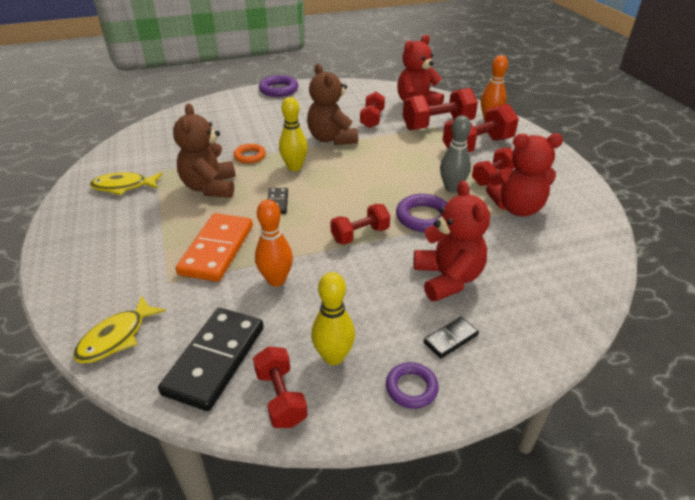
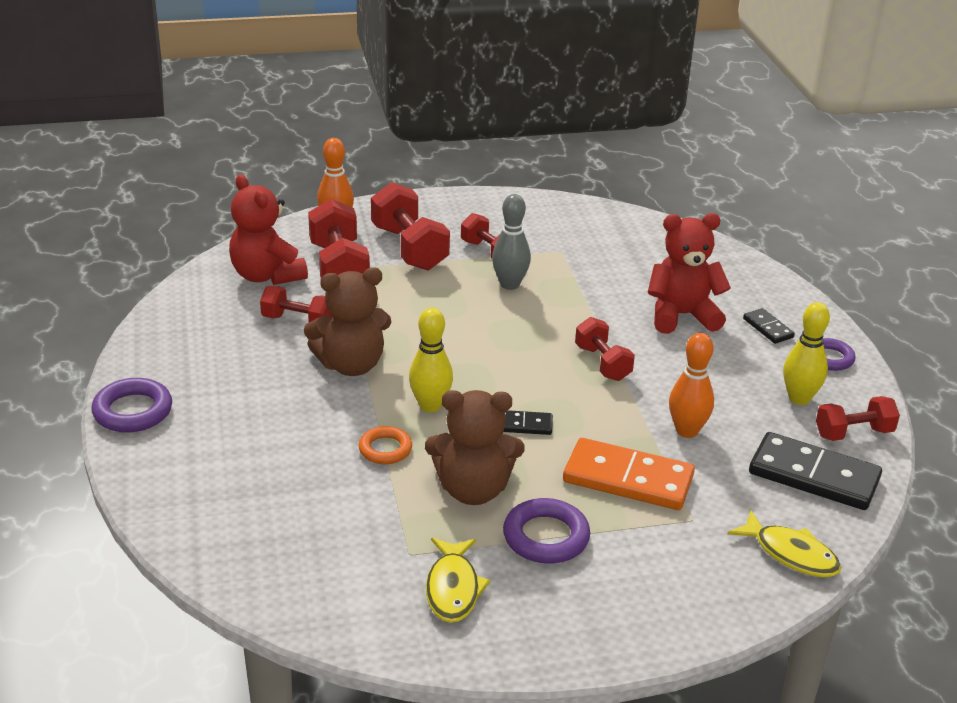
camera: 85 degrees left, 5 degrees down
purple ring [396,194,447,232] -> purple ring moved to [503,498,590,564]
red teddy bear [486,133,563,217] -> none

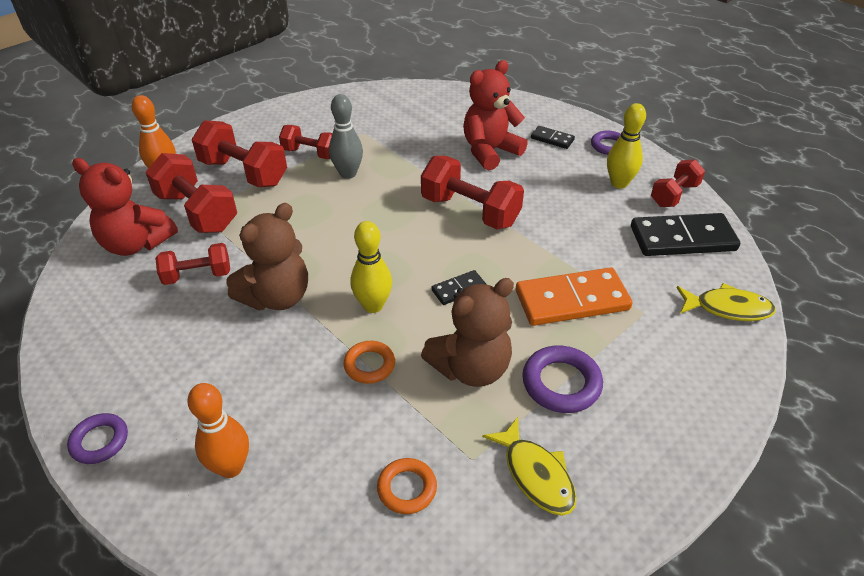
camera: 30 degrees left, 10 degrees up
purple ring [91,378,172,432] -> purple ring [67,413,128,464], size x0.66
red dumbbell [575,317,635,381] -> red dumbbell [421,156,524,229], size x1.61
orange bowling pin [669,333,714,438] -> orange bowling pin moved to [187,383,249,478]
none -> orange ring [377,458,437,514]

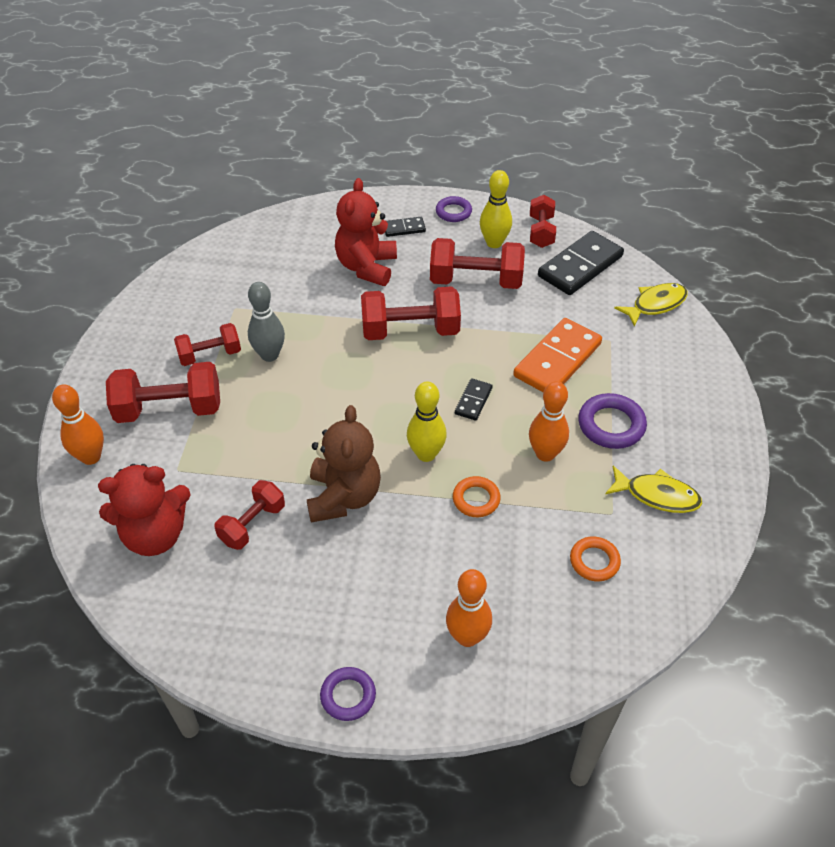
camera: 40 degrees left, 5 degrees up
red dumbbell [145,153,237,233] -> red dumbbell moved to [430,238,525,289]
brown teddy bear [421,278,514,387] -> orange bowling pin [529,381,569,462]

